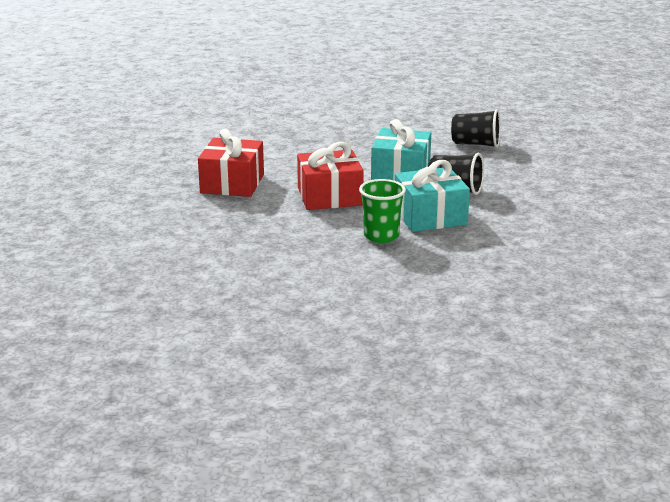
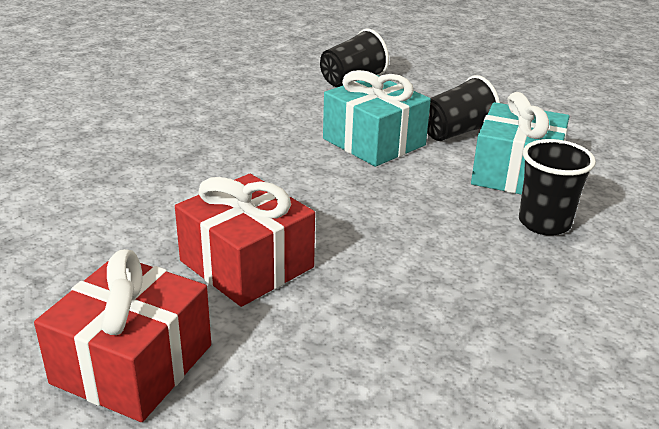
camera: 55 degrees left, 5 degrees up
red gift [297,142,364,210] -> red gift moved to [34,249,211,422]
green cup [359,179,406,243] -> black cup [519,139,596,236]

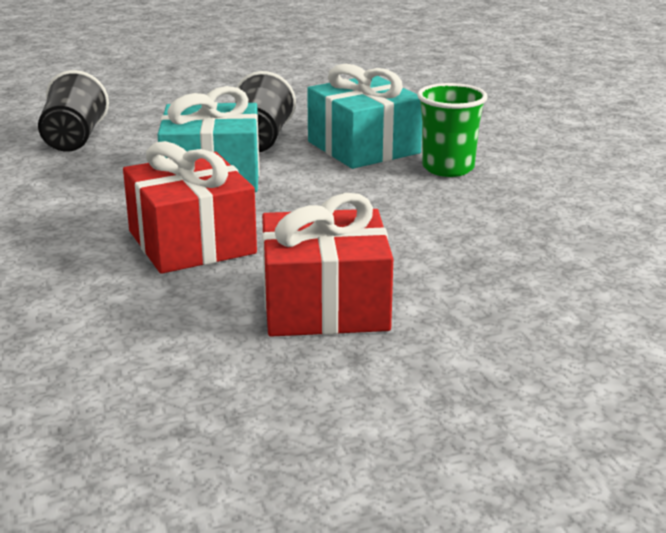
camera: 50 degrees left, 5 degrees down
red gift [34,249,211,422] -> red gift moved to [123,141,257,274]
black cup [519,139,596,236] -> green cup [417,83,488,177]

